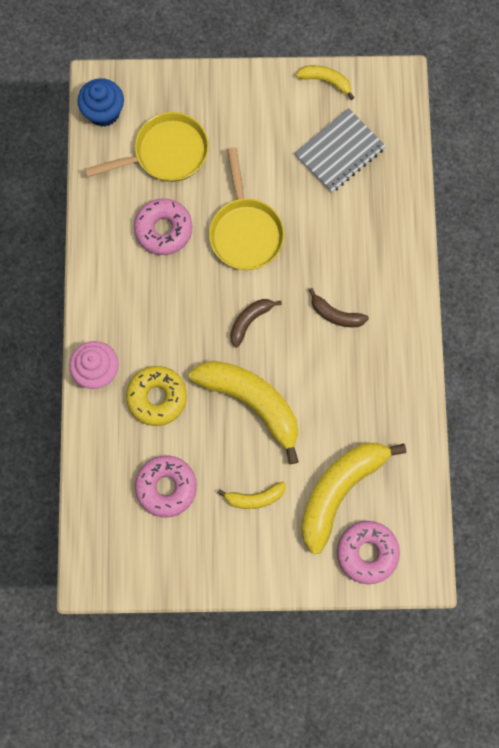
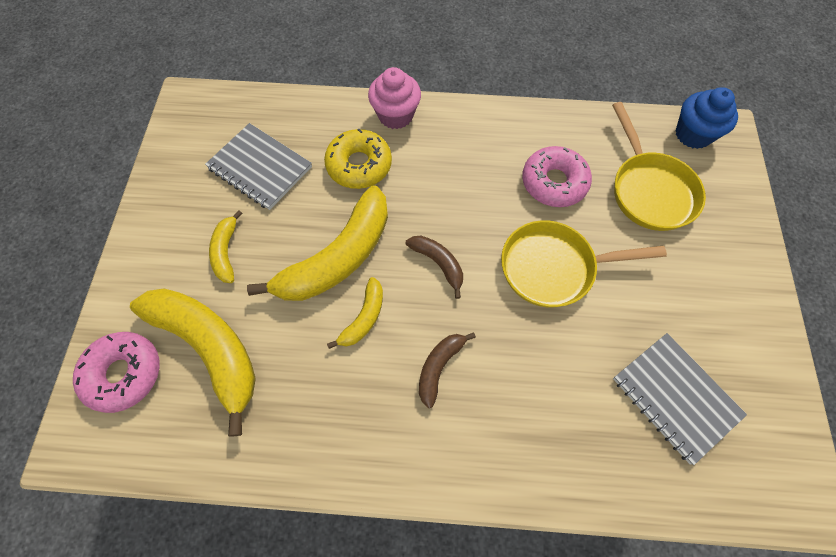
camera: 95 degrees right, 10 degrees down
pink donut [135,455,197,518] -> grey notebook [205,123,312,210]
yellow banana [296,65,354,100] -> yellow banana moved to [327,277,383,349]

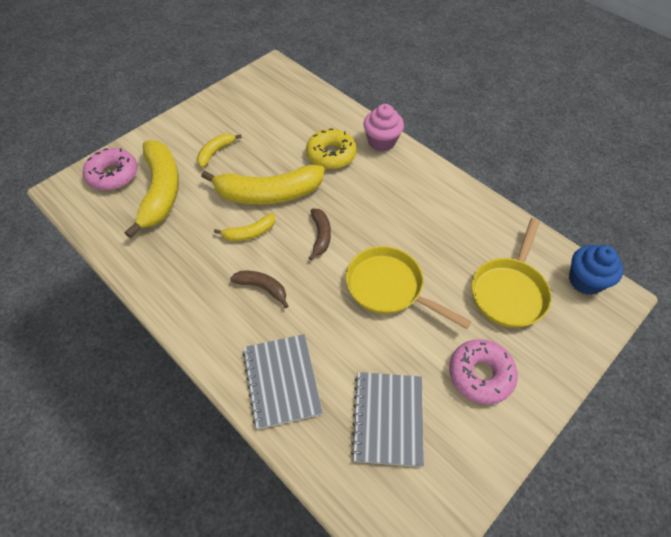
camera: 40 degrees right, 10 degrees down
grey notebook [205,123,312,210] -> grey notebook moved to [243,334,323,429]
brown banana [419,332,476,408] -> brown banana turned 45 degrees clockwise [230,271,288,308]
pink donut [522,146,592,207] -> pink donut moved to [449,339,518,405]

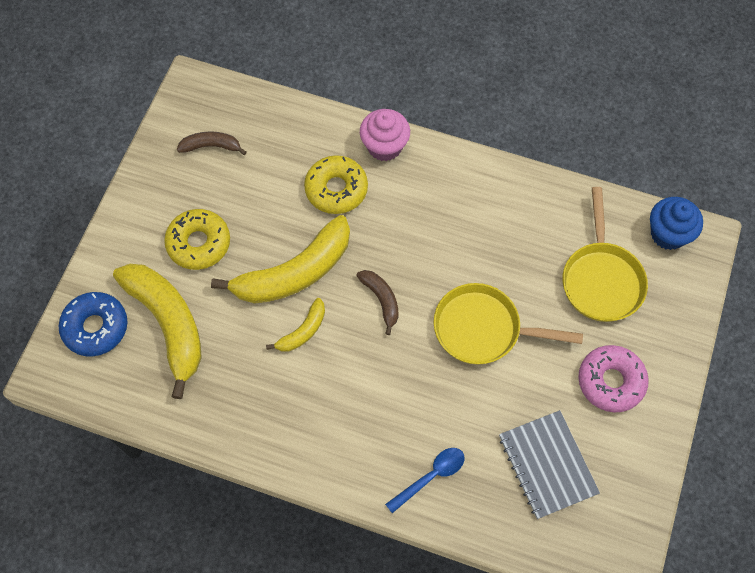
camera: 25 degrees left, 10 degrees up
pink donut [83,148,138,191] -> blue donut [59,292,127,357]
yellow banana [197,134,242,168] -> yellow donut [164,209,230,270]
brown banana [230,271,288,308] -> brown banana moved to [177,132,247,155]
grey notebook [243,334,323,429] -> blue spoon [385,448,465,513]

